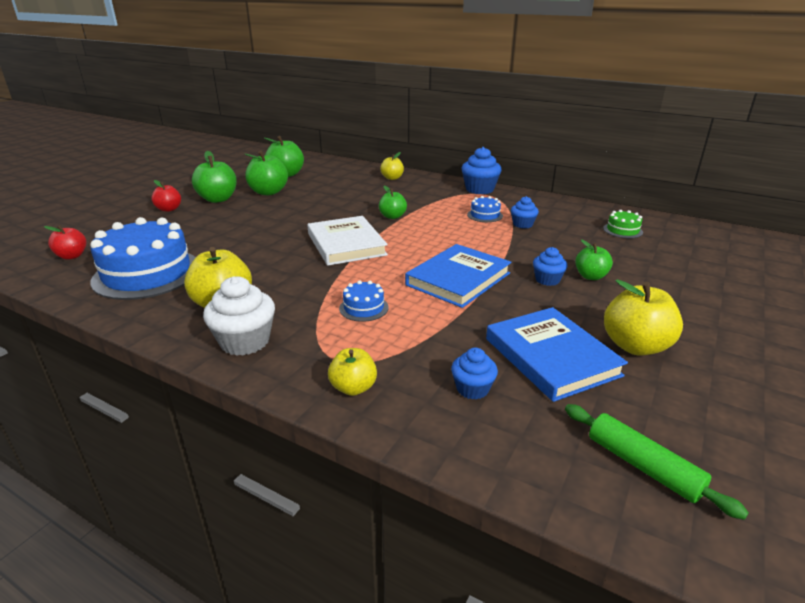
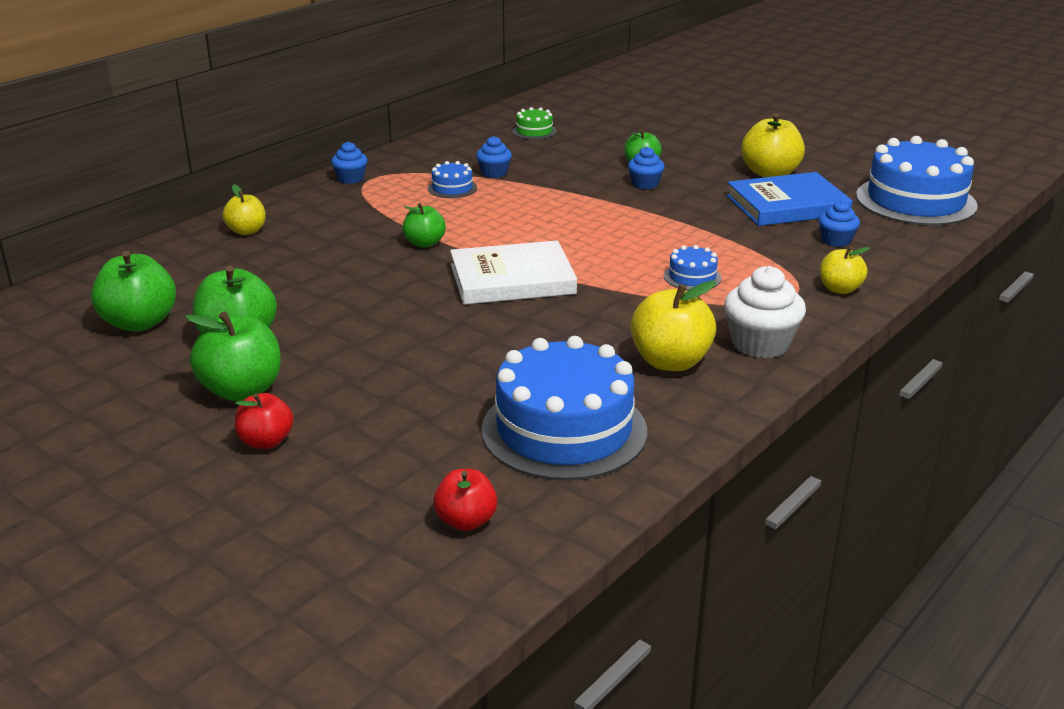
camera: 80 degrees left, 0 degrees up
blue book [405,244,511,308] -> none
blue cupcake [461,147,502,194] -> blue cupcake [331,142,368,184], size x0.60
green rolling pin [565,404,749,520] -> blue cake [856,136,978,225]

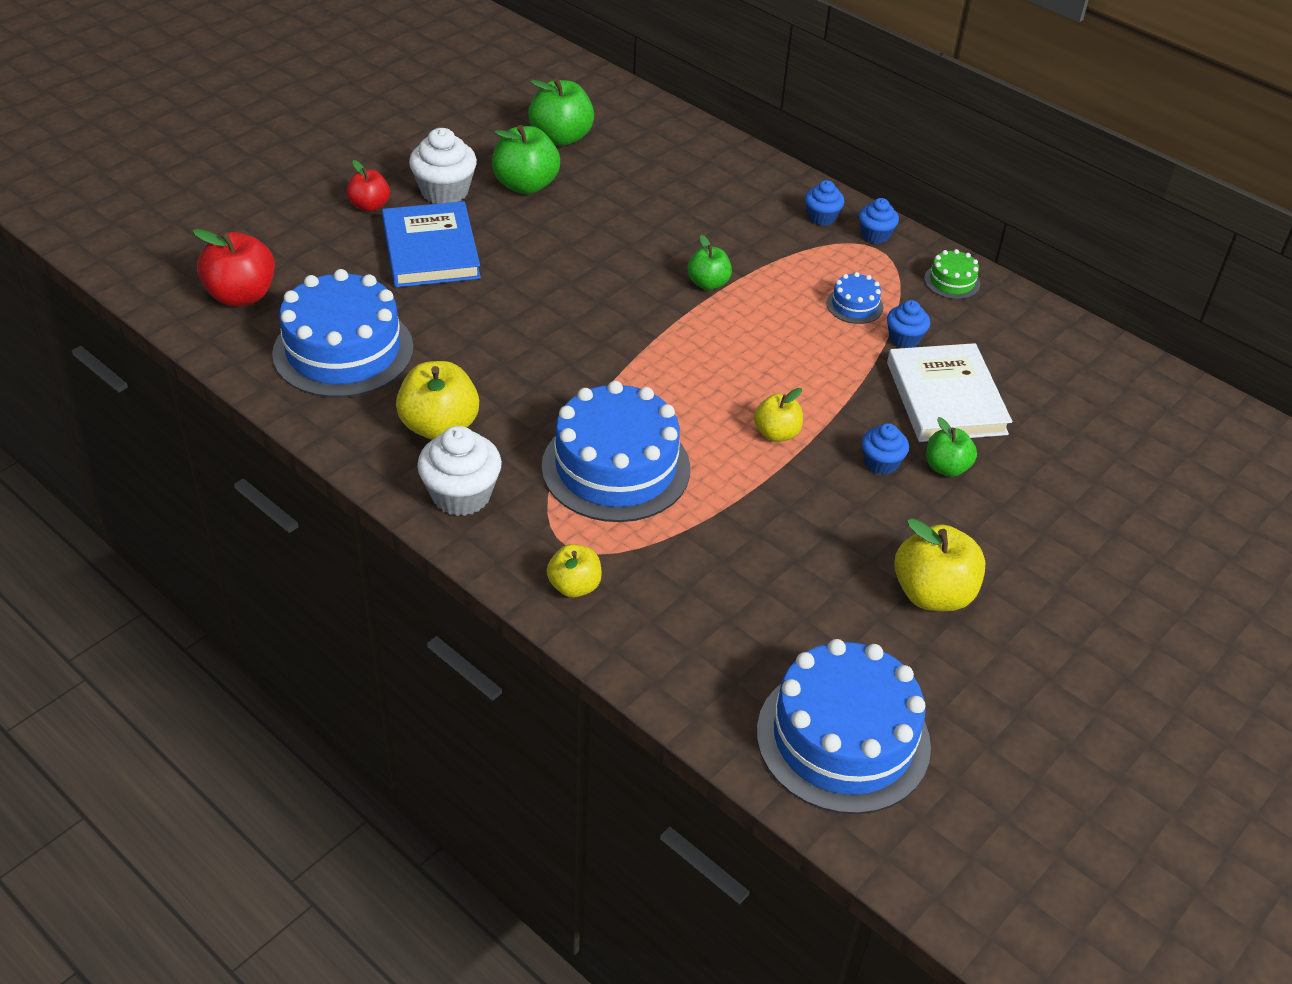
camera: 90 degrees right, 15 degrees up
green apple [185,311,281,401] -> white cupcake [409,128,477,204]
yellow apple [222,185,266,235] -> yellow apple moved to [754,388,803,442]
red apple [433,469,497,531] -> red apple [193,229,275,306], size x1.63
white book [450,240,577,305] -> white book moved to [887,343,1012,442]
green cake [512,107,557,140] -> green cake moved to [924,249,980,299]
blue cake [664,245,722,290] -> blue cake [542,381,690,522], size x2.31
blue book [727,172,853,226] -> blue book moved to [382,201,481,287]
blue cupcake [819,200,860,247] -> blue cupcake moved to [805,180,844,226]

